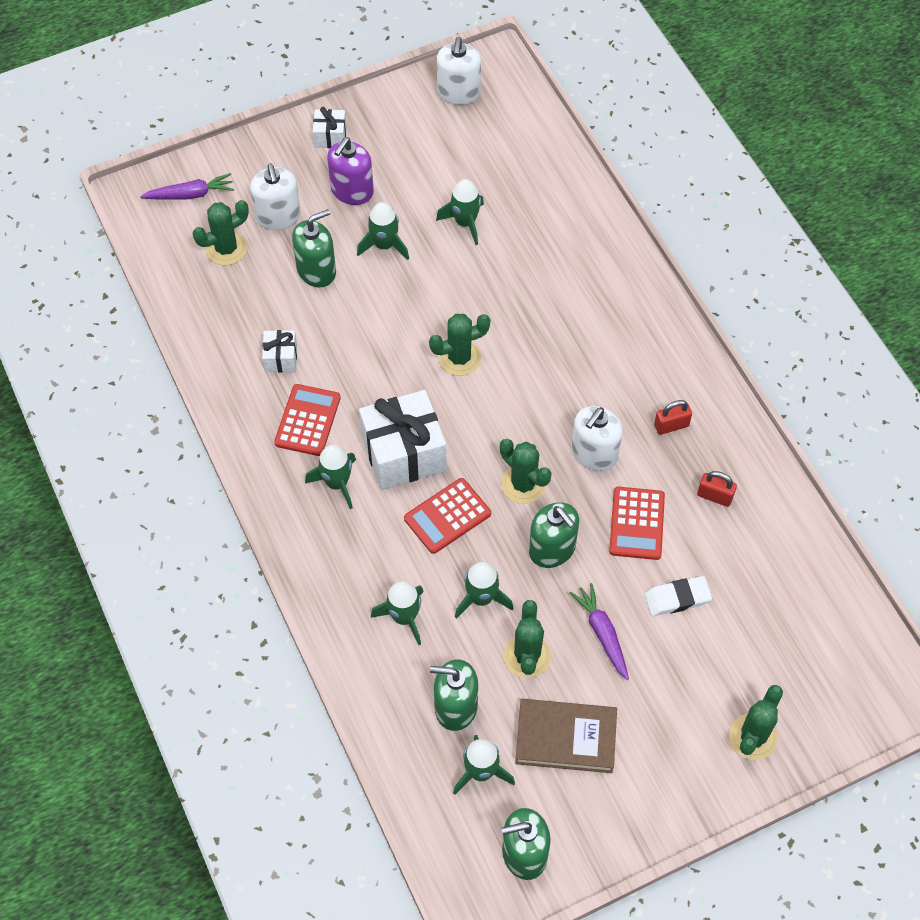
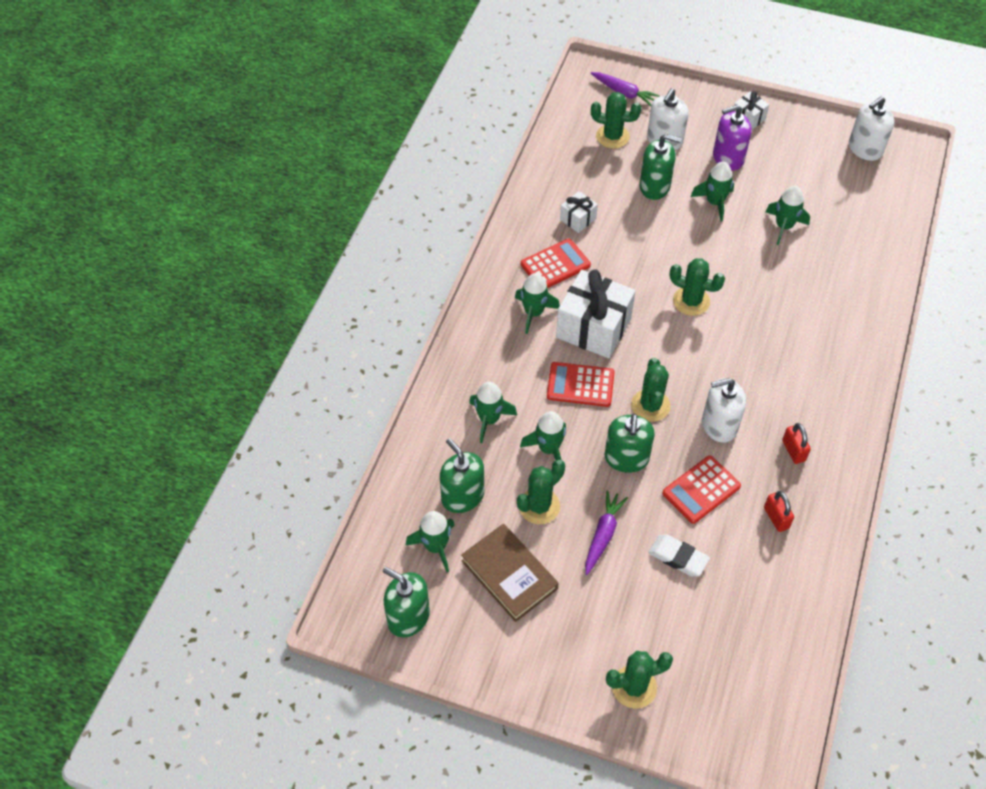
camera: 45 degrees right, 5 degrees down
red padlock [654,400,692,435] -> red padlock turned 45 degrees clockwise [782,423,811,464]

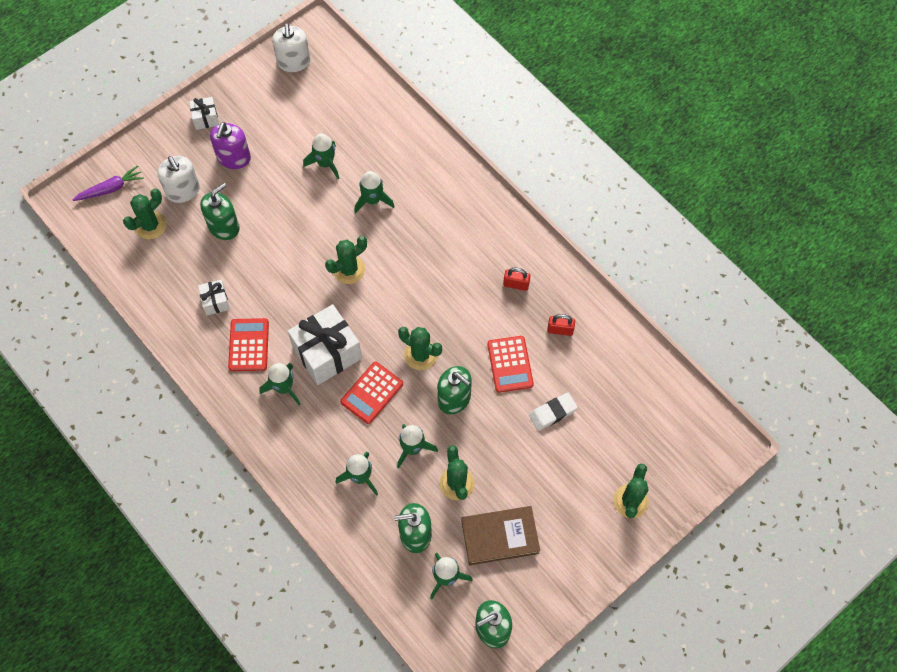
camera: 60 degrees left, 10 degrees up
purple carrot [585,490,628,575] -> none
green rocket [690,162,734,222] -> green rocket moved to [354,171,395,214]
white soap dispenser [702,378,746,443] -> none

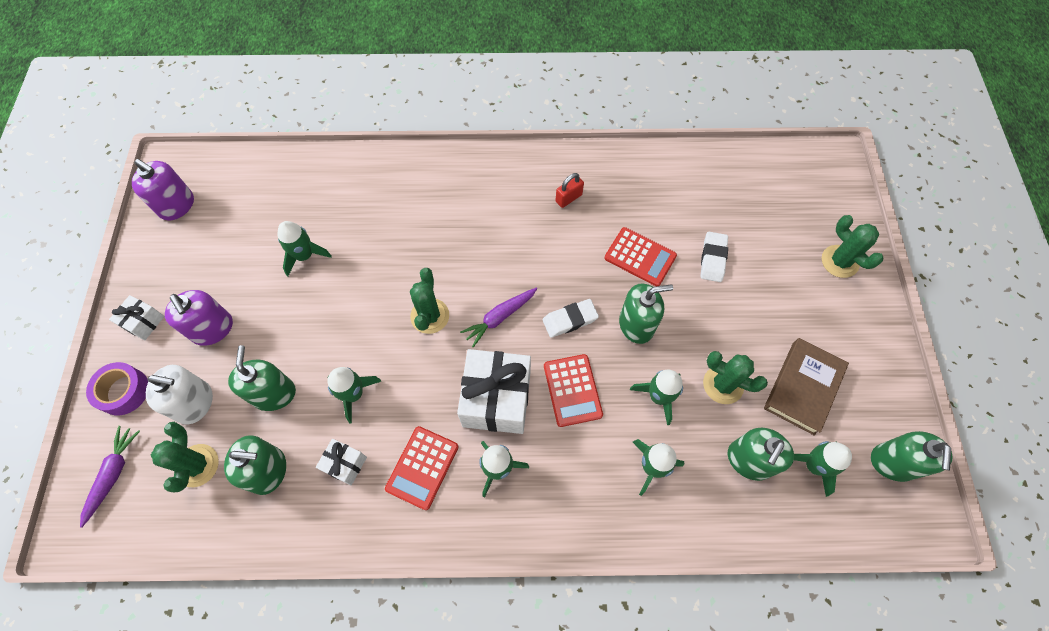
camera: 50 degrees left, 0 degrees up
red calculator [228,318,269,371] -> red calculator turned 105 degrees counterclockwise [385,426,459,510]
white soap dispenser [272,23,310,72] -> purple soap dispenser [132,159,194,221]
green rocket [354,171,395,214] -> green rocket moved to [327,367,382,424]
green cactus [398,327,442,370] -> white eraser [543,299,599,338]
red padlock [547,314,575,336] -> none
none -> purple tape [86,362,148,416]
none -> green soap dispenser [224,435,286,495]
none -> purple carrot [460,288,537,348]

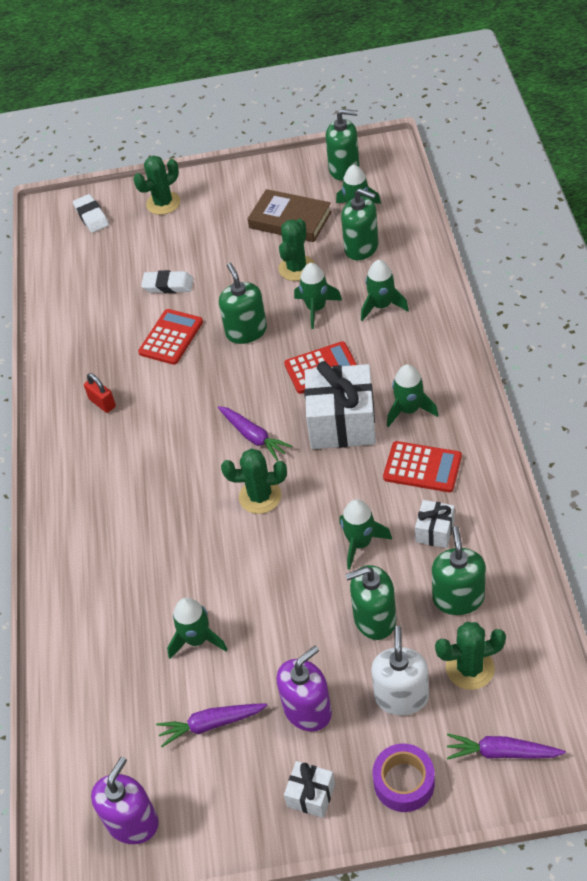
camera: 90 degrees left, 15 degrees down
white eraser [543,299,599,338] -> white eraser moved to [73,194,109,233]
none -> purple carrot [156,704,268,747]

